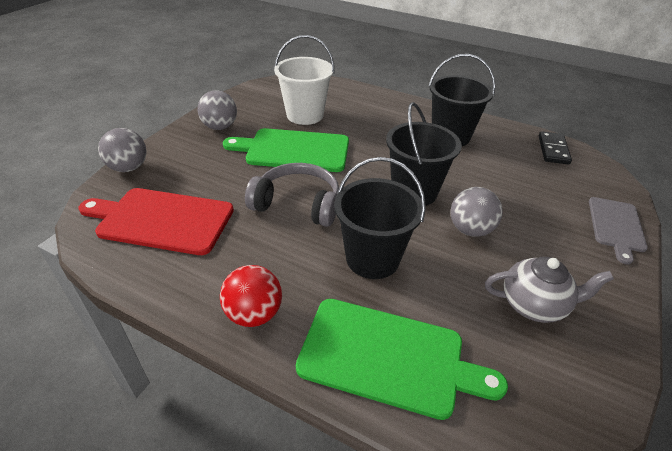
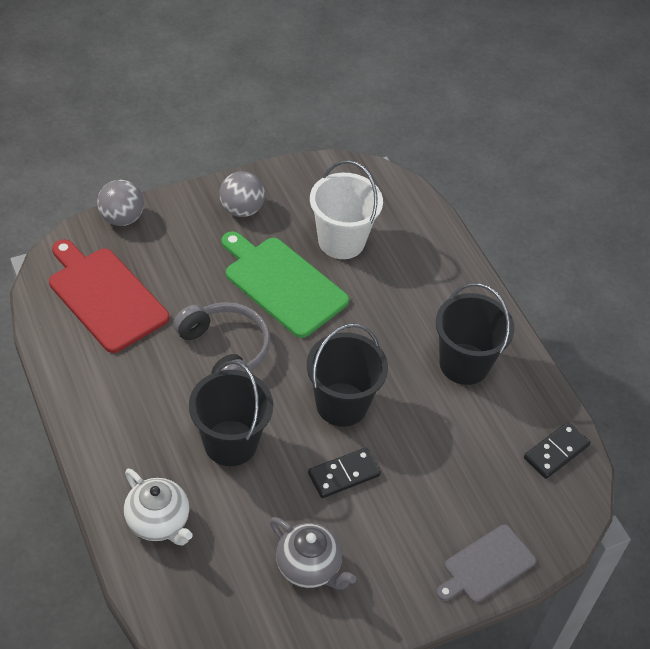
camera: 35 degrees right, 10 degrees up
red ball [220,265,282,327] -> none
green cutting board [296,299,508,420] -> white teapot [124,469,193,545]
grey ball [450,187,503,237] -> black domino [308,448,381,498]

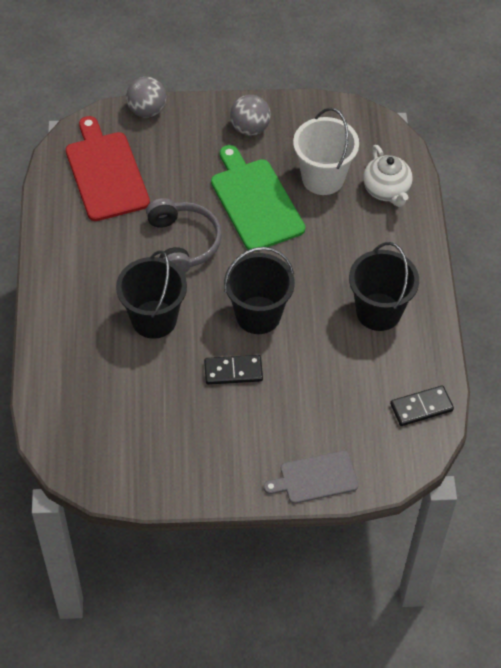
camera: 25 degrees right, 5 degrees up
white teapot [124,469,193,545] -> white teapot moved to [363,145,413,207]
grey teapot [270,517,356,590] -> none

